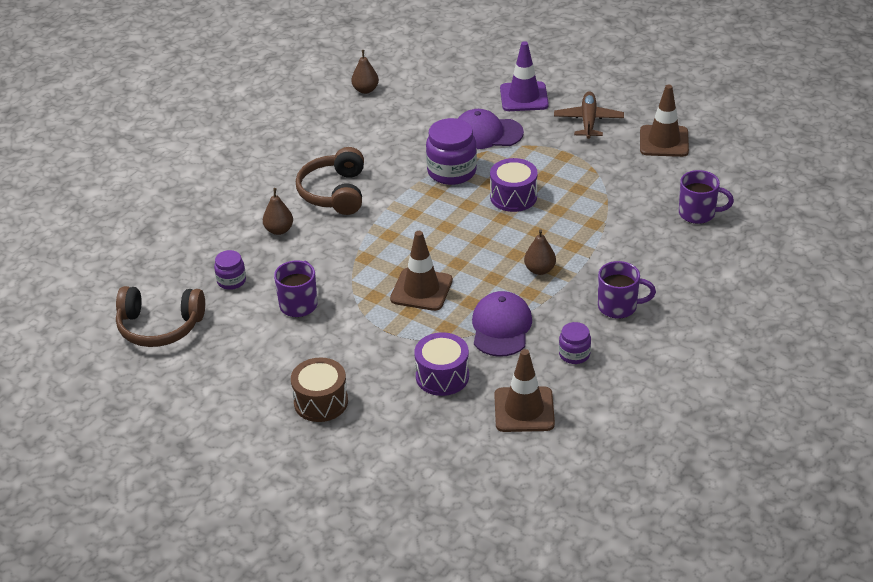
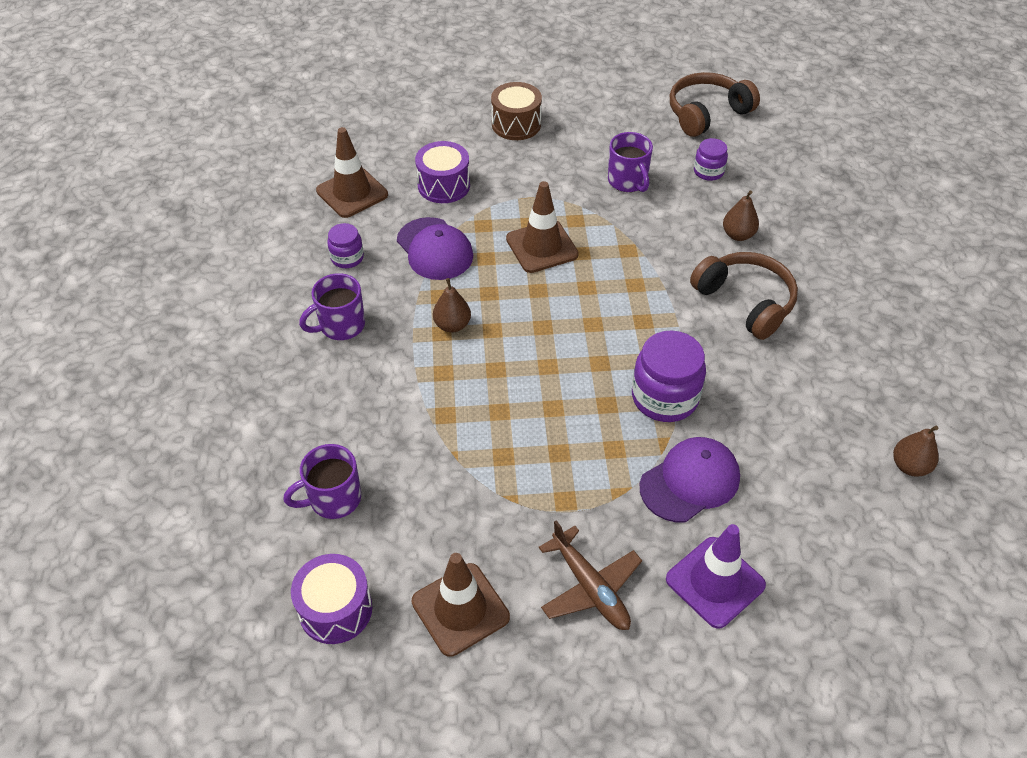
camera: 140 degrees right, 10 degrees up
purple drum [490,158,538,212] -> purple drum moved to [291,554,373,644]

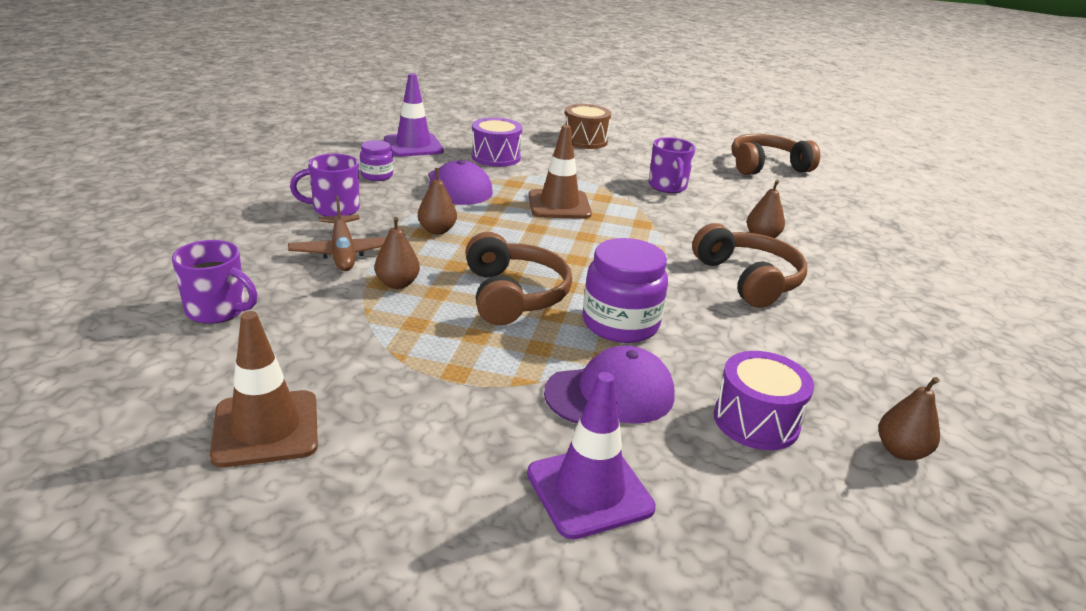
camera: 15 degrees right, 20 degrees down
purple mug [283,444,361,519] -> purple mug turned 150 degrees counterclockwise [172,240,257,324]
purple drum [291,554,373,644] -> purple drum moved to [714,351,814,450]
brown traffic cone [316,127,388,218] -> purple traffic cone [384,73,444,157]
brown plane [539,520,642,630] -> brown plane moved to [288,196,387,271]
purple jar [694,138,728,181] -> none
none -> brown pear [375,217,420,289]
none -> brown headphones [465,232,572,325]

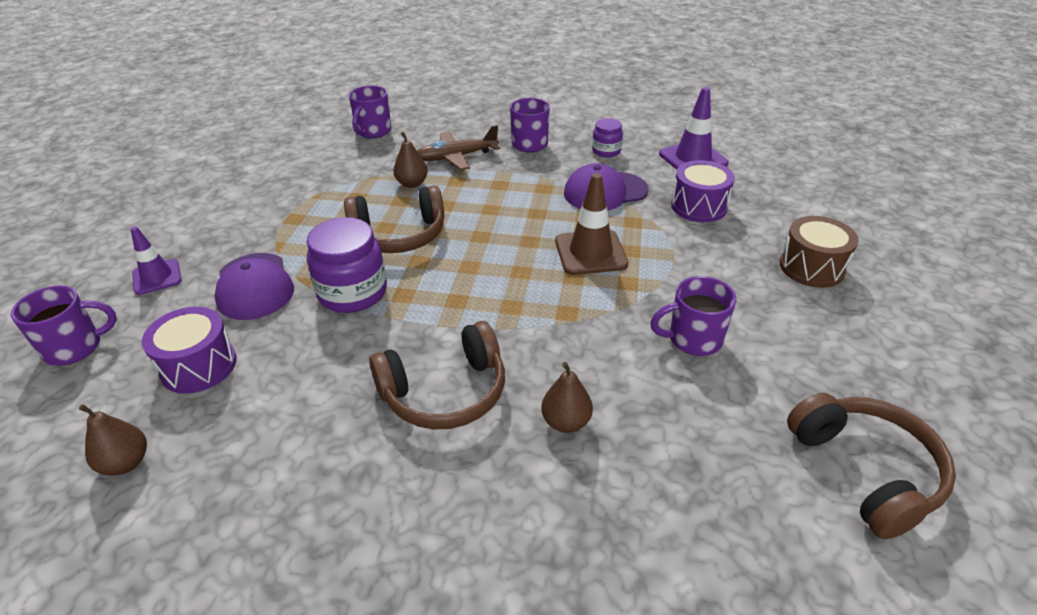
camera: 90 degrees right, 10 degrees up
brown traffic cone [210,311,318,467] -> none
brown pear [418,168,457,234] -> none
purple traffic cone [527,372,656,540] -> purple traffic cone [131,227,182,295], size x0.65
none -> purple mug [11,286,117,365]

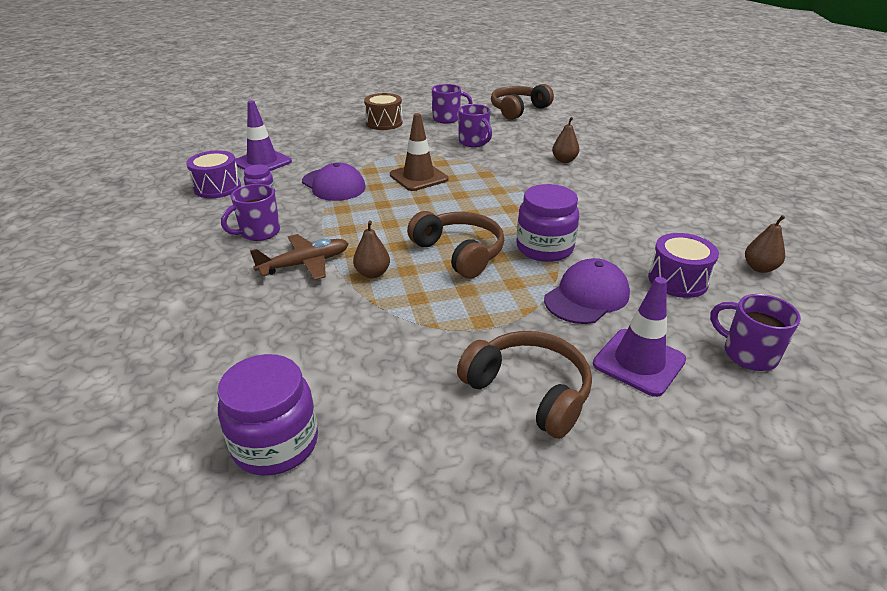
camera: 115 degrees left, 5 degrees down
purple traffic cone [131,227,182,295] -> purple traffic cone [593,277,686,397], size x1.53
purple mug [349,86,391,138] -> purple mug moved to [432,84,473,123]
brown headphones [369,321,505,430] -> brown headphones moved to [457,331,592,439]
brown plane [418,125,500,170] -> brown plane turned 75 degrees counterclockwise [250,234,349,280]
purple drum [671,160,735,222] -> purple drum moved to [186,150,241,198]
none -> purple jar [217,354,318,476]

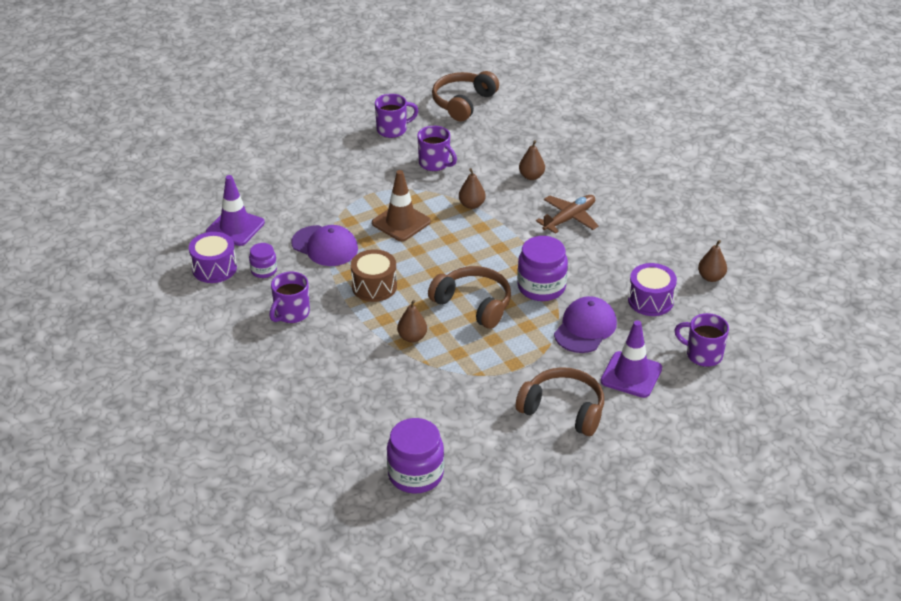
camera: 15 degrees left, 5 degrees up
brown plane [250,234,349,280] -> brown plane moved to [536,195,599,234]
brown drum [364,93,403,130] -> brown drum moved to [351,249,397,302]
none -> brown pear [459,168,486,209]

